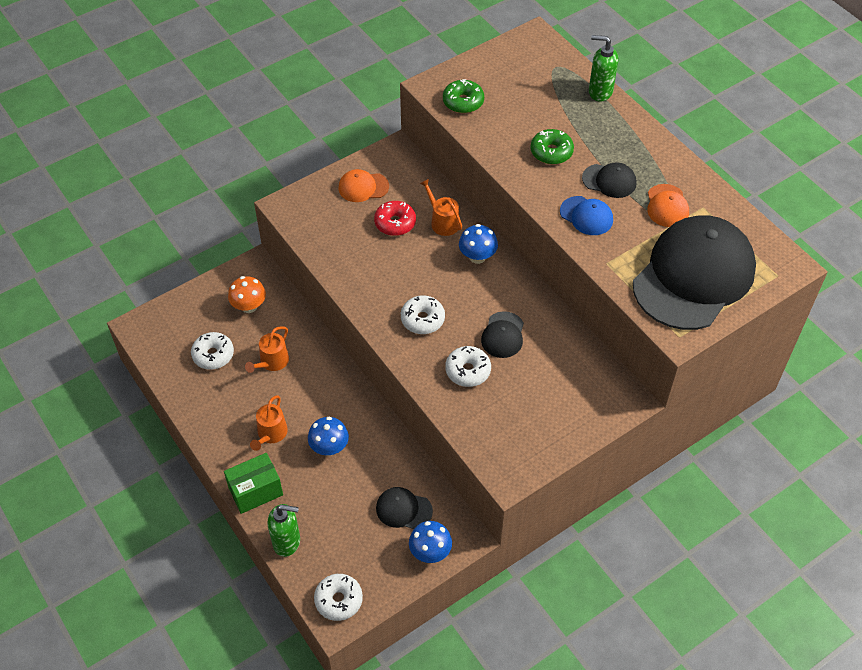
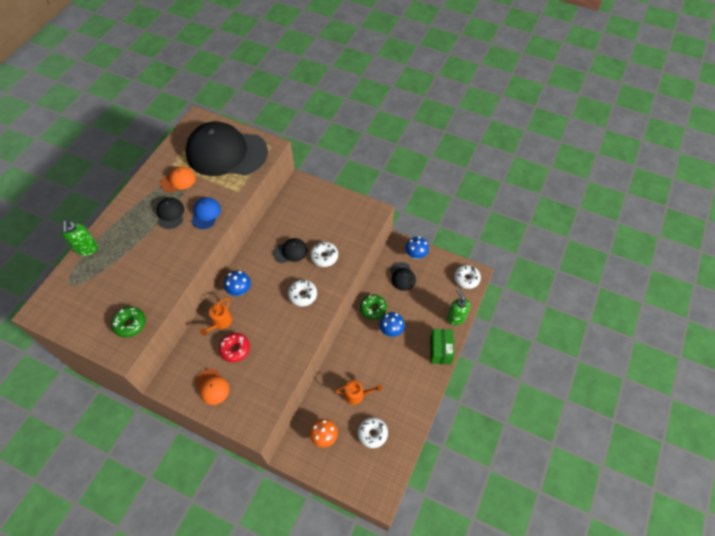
camera: 120 degrees left, 5 degrees up
green box [224,453,283,514] -> green box turned 60 degrees clockwise [430,329,454,364]
orange watering can [250,395,288,451] -> none
green donut [530,129,574,164] -> green donut moved to [360,294,387,320]

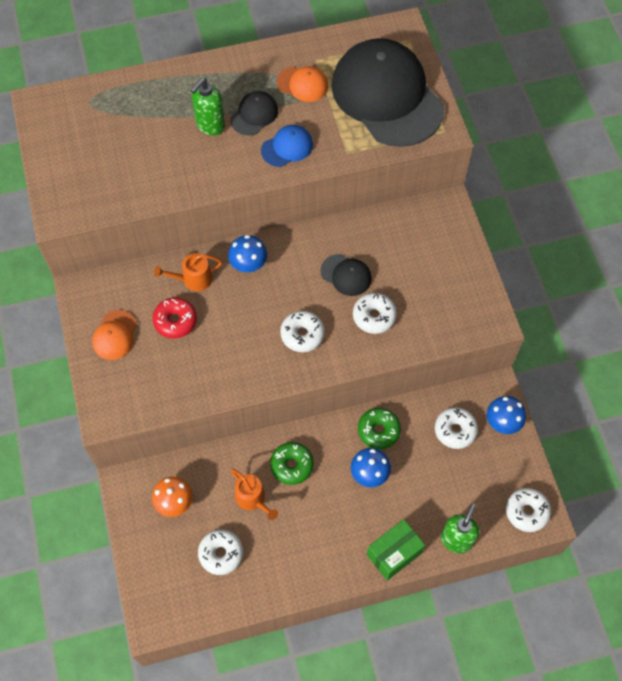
camera: 50 degrees right, 5 degrees up
green soap dispenser [62,220,98,256] -> green soap dispenser moved to [190,78,225,136]
green donut [111,306,146,338] -> green donut moved to [270,442,314,485]
black cap [390,262,416,291] -> white donut [435,407,478,449]

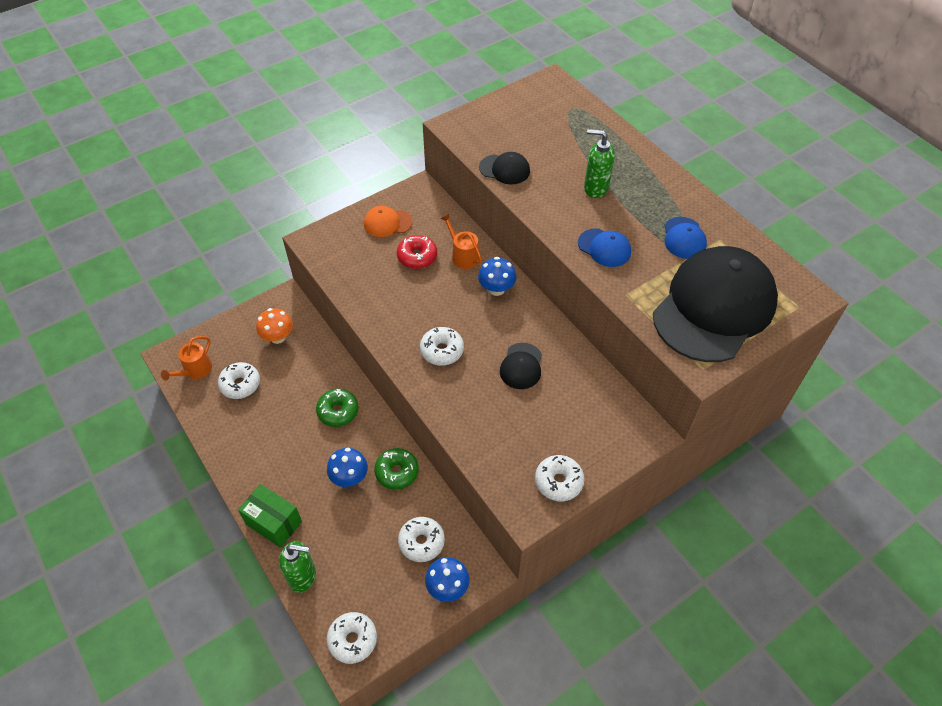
camera: 70 degrees right, 10 degrees down
black cap [230,91,278,136] -> black cap moved to [479,152,530,184]
orange watering can [231,469,278,520] -> orange watering can moved to [161,336,212,381]
orange cap [277,66,328,102] -> blue cap [664,217,707,259]
white donut [353,293,397,334] -> white donut moved to [535,455,584,501]

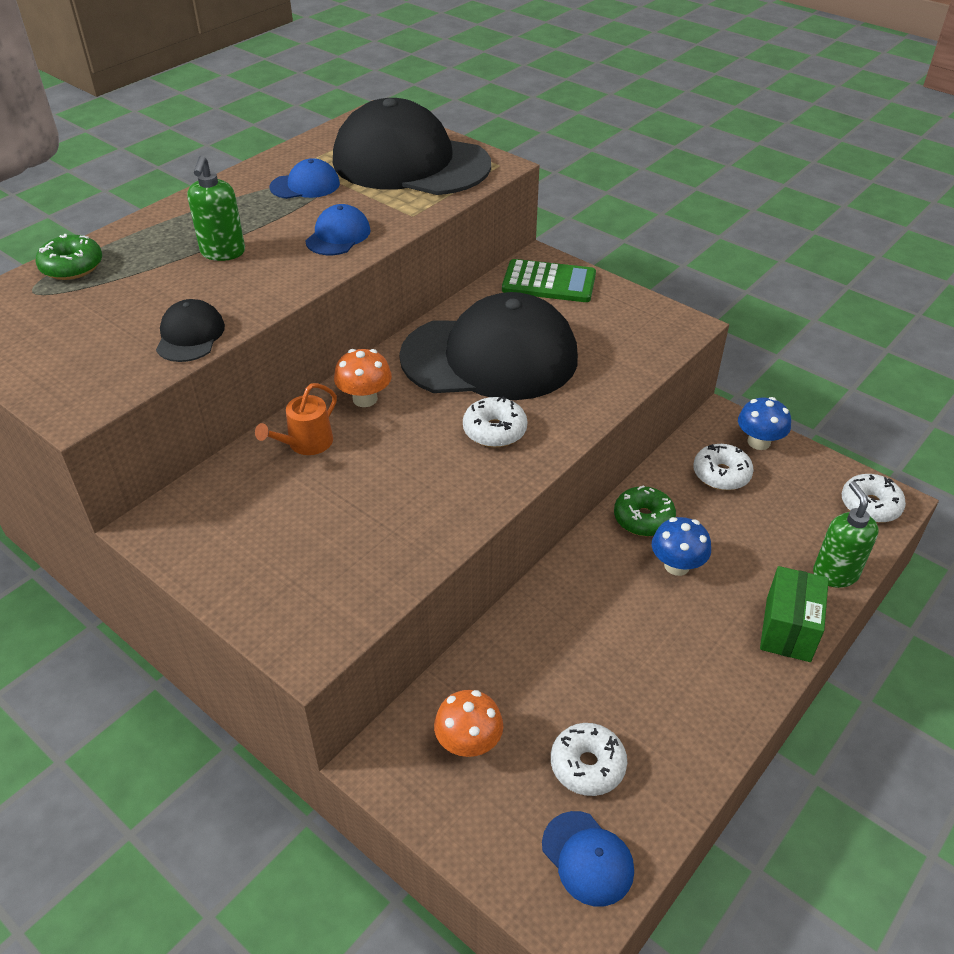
camera: 105 degrees left, 10 degrees down
orange watering can [161,336,212,381] -> blue cap [542,811,634,906]
green donut [316,389,359,427] -> green donut moved to [35,234,102,280]
orange cap [364,206,413,237] -> none
red donut [397,235,437,269] -> none
blue mushroom [478,257,517,296] -> orange mushroom [334,349,392,407]
black cap [500,343,542,389] -> black cap [399,292,578,400], size x2.41
white donut [535,455,584,501] -> none
none -> green calculator [502,259,596,302]

